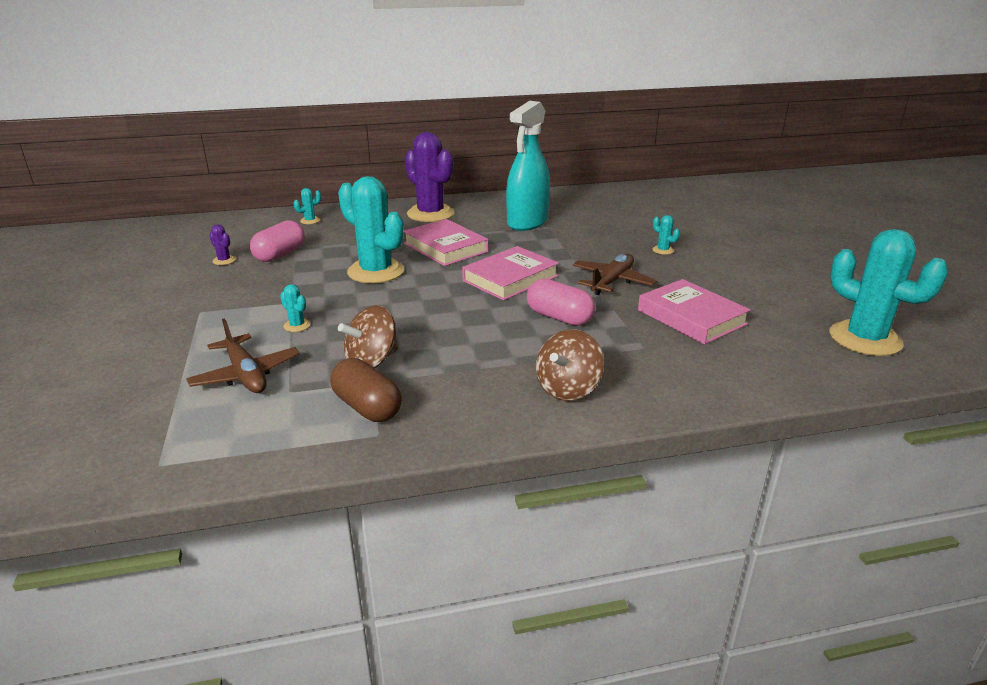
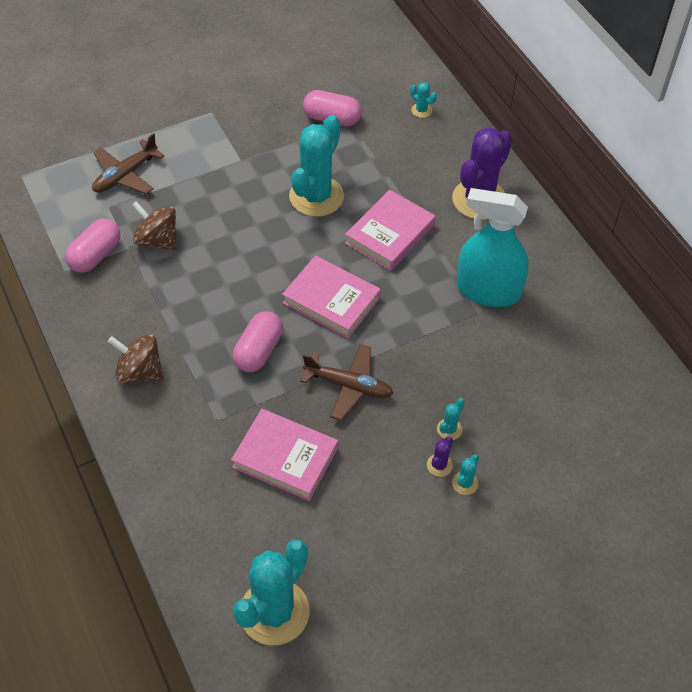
camera: 75 degrees right, 25 degrees up
purple cactus [209,224,236,265] -> purple cactus moved to [427,436,453,477]
turquoise cactus [280,284,311,332] -> turquoise cactus moved to [452,454,479,495]
brown capsule [330,358,402,422] -> pink capsule [65,219,120,273]
pink book [638,279,751,344] -> pink book turned 75 degrees clockwise [231,409,338,501]

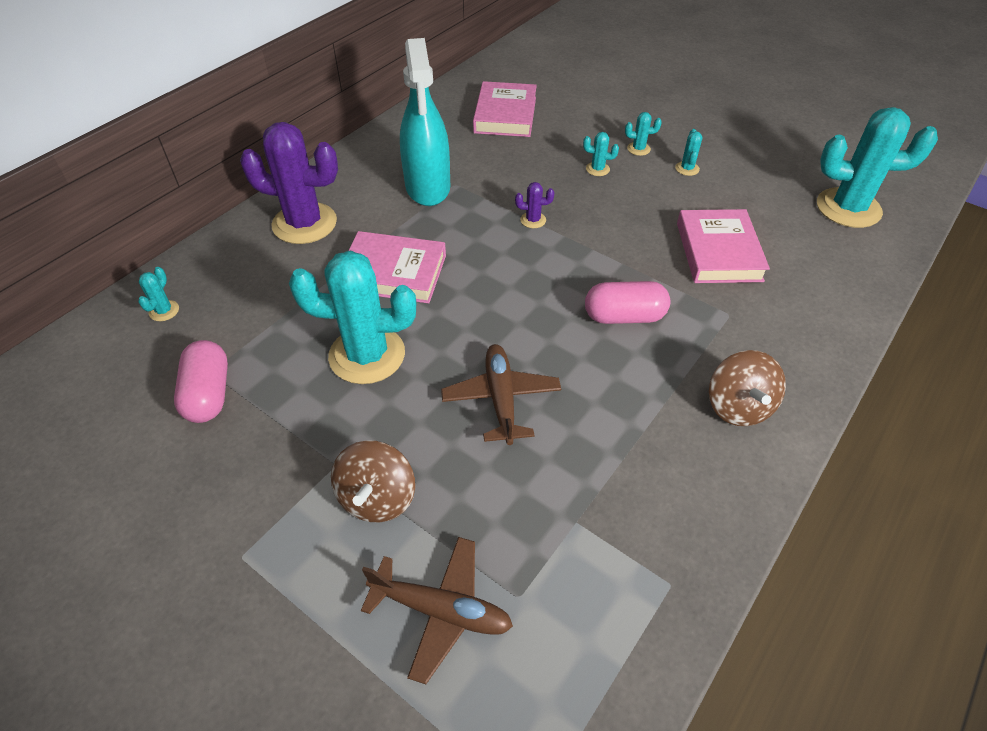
camera: 115 degrees left, 5 degrees down
pink capsule [65,219,120,273] -> none
brown spinning top [132,201,177,251] -> brown spinning top moved to [331,440,415,522]
pink book [282,255,381,338] -> pink book moved to [473,81,537,137]
brown plane [301,344,393,421] -> brown plane moved to [441,344,561,445]
purple cactus [427,436,453,477] -> purple cactus moved to [515,182,554,228]
none -> turquoise cactus [675,129,702,176]

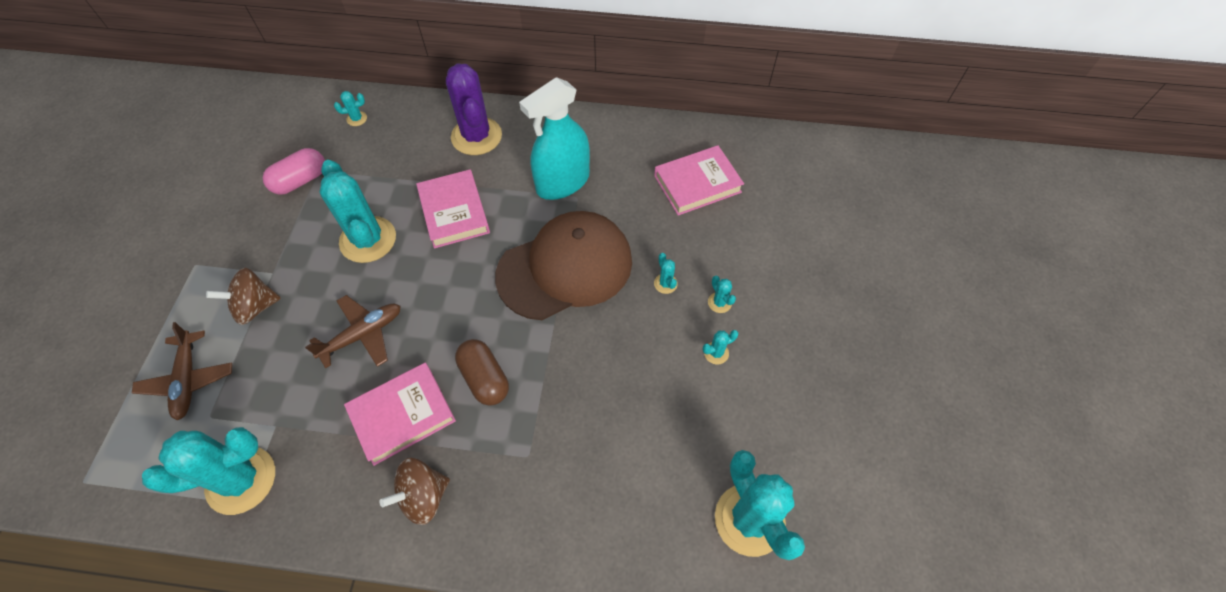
camera: 60 degrees right, 10 degrees up
purple cactus [515,182,554,228] -> brown cap [495,211,632,320]
pink capsule [585,281,670,324] -> brown capsule [455,339,509,406]
pink book [677,209,770,283] -> pink book moved to [344,363,456,466]
none -> turquoise cactus [142,427,275,515]

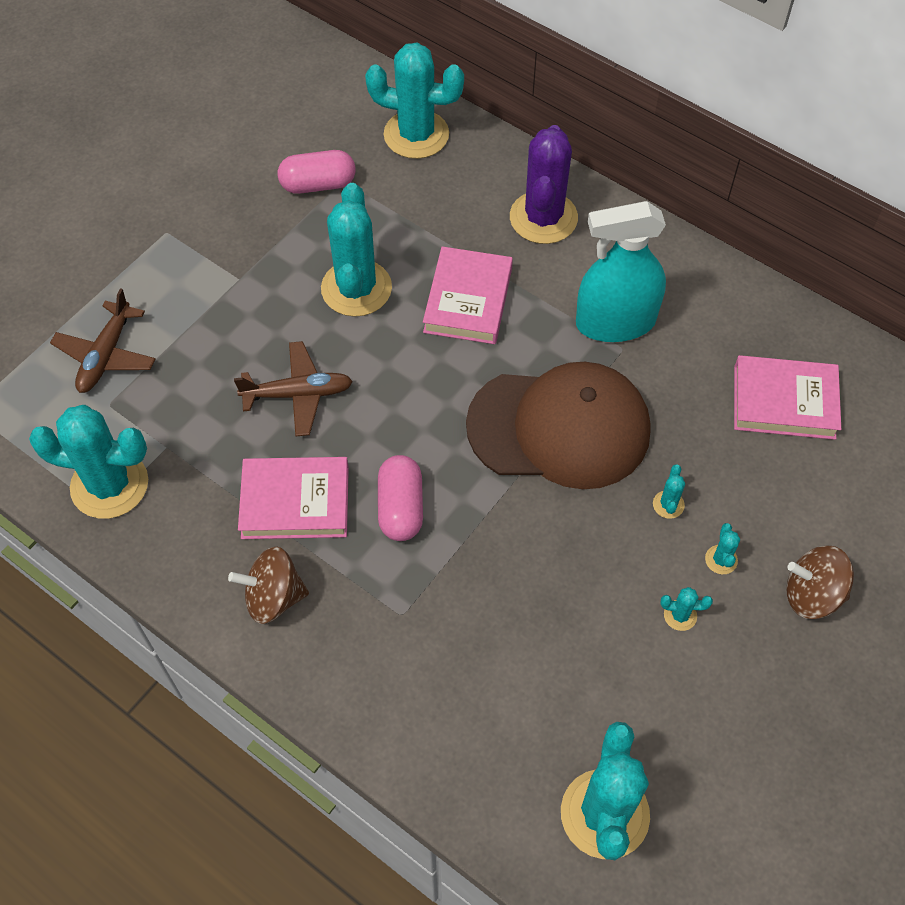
camera: 30 degrees right, 0 degrees up
brown spinning top [206,267,281,325] -> brown spinning top moved to [786,546,854,619]
turquoise cactus [334,91,367,126] -> turquoise cactus [365,43,464,159], size x2.47
brown capsule [455,339,509,406] -> pink capsule [378,455,423,541]

